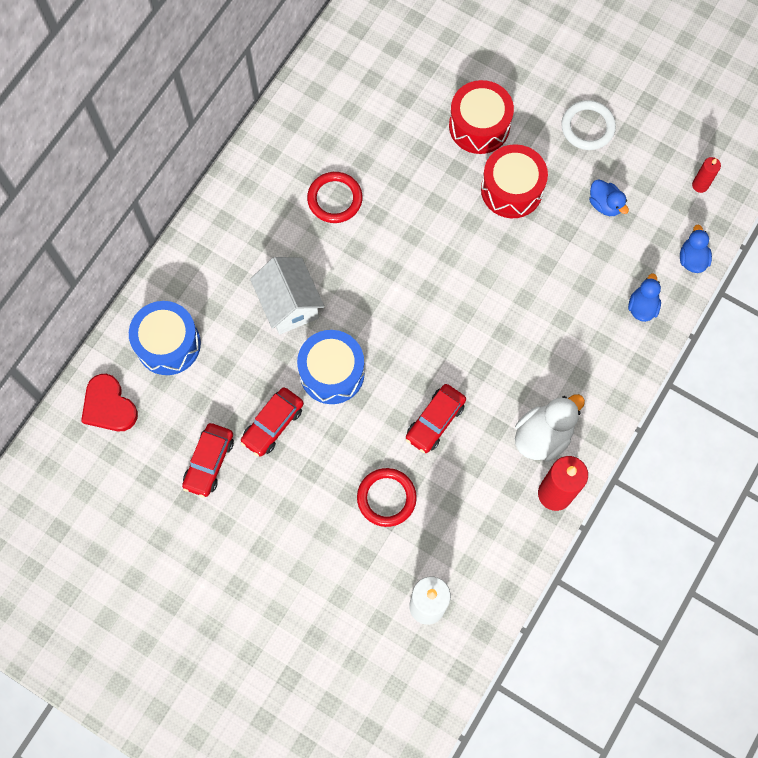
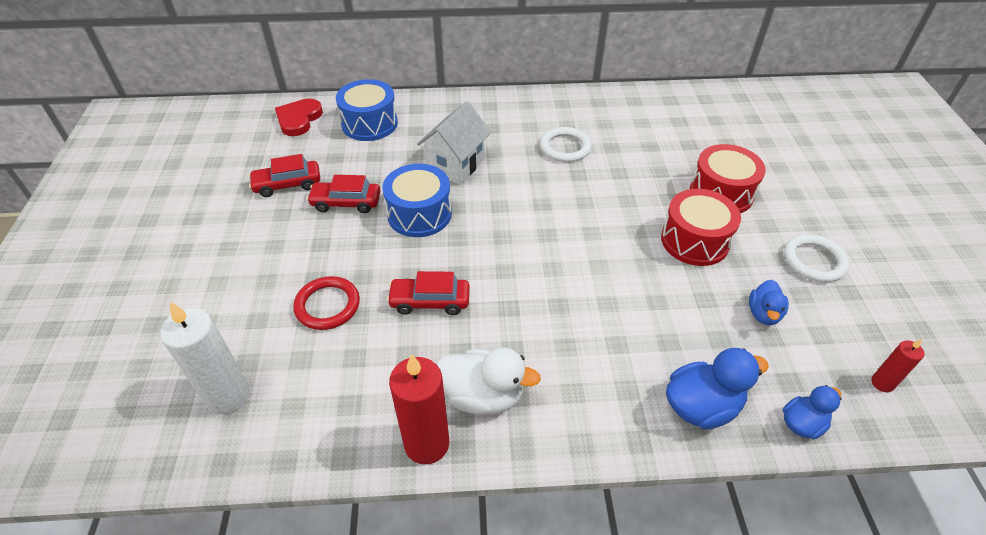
camera: 55 degrees right, 25 degrees down
red ring [307,172,363,223] -> white ring [540,127,592,162]
blue duck [628,273,661,322] -> blue duck [666,348,769,429], size x1.62

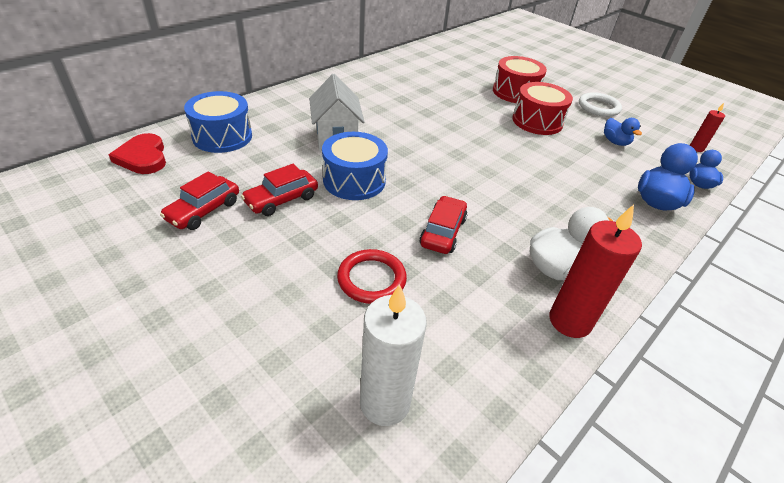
camera: 45 degrees left, 5 degrees down
red car [387,271,470,315] -> red car turned 150 degrees clockwise [419,196,467,254]
white ring [540,127,592,162] -> none

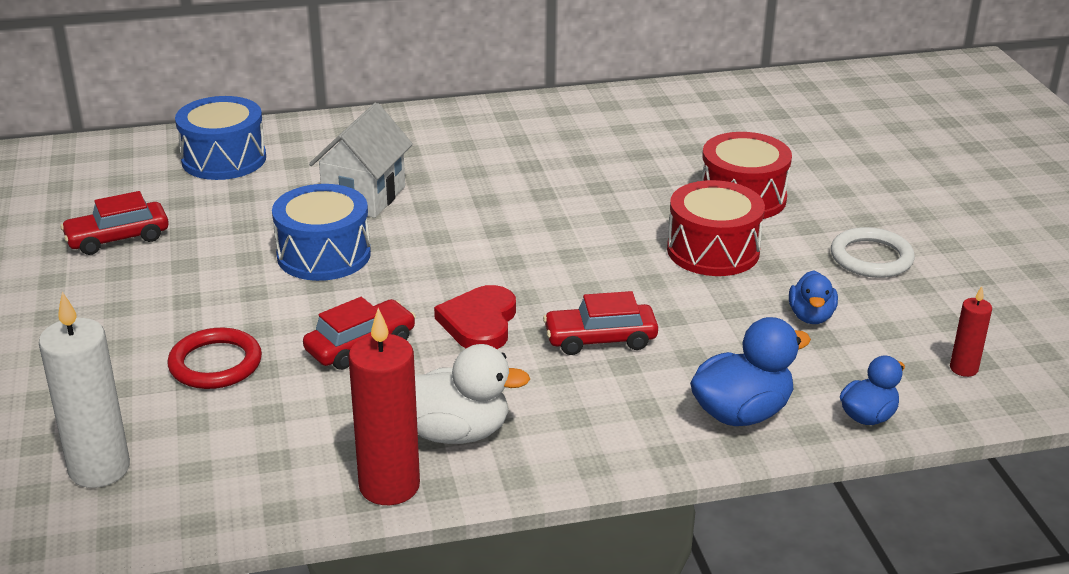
camera: 35 degrees right, 10 degrees down
red heart [109,133,166,174] -> red heart moved to [434,285,516,349]
red car [241,164,318,216] -> red car moved to [543,291,658,355]

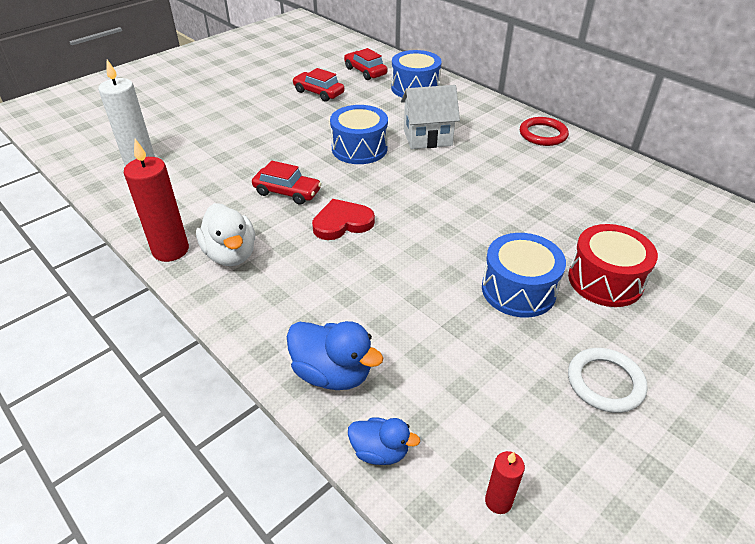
camera: 60 degrees right, 10 degrees up
red ring [167,328,262,389] -> red ring moved to [520,117,569,146]
red car [543,291,658,355] -> red car moved to [344,48,388,80]
red drum [667,180,765,276] -> blue drum [482,233,566,318]
blue duck [789,270,838,324] -> none

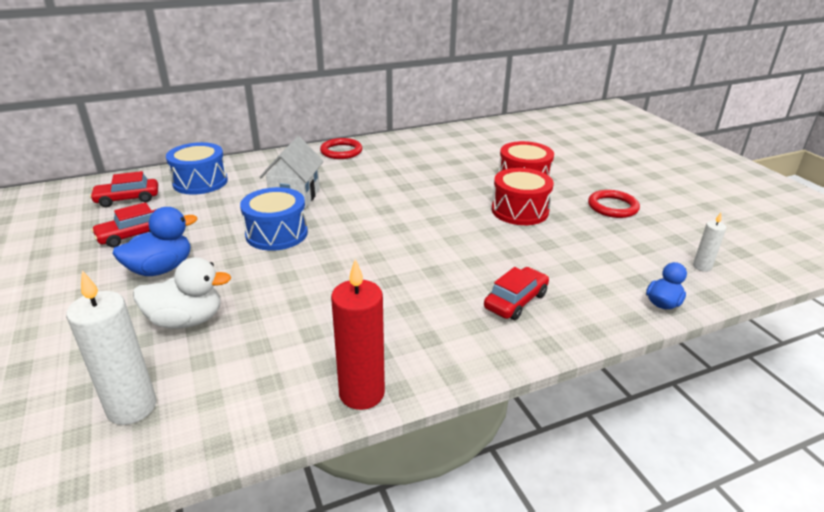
camera: 70 degrees left, 10 degrees down
white duck [196,203,255,266] -> white duck moved to [133,257,231,329]
red car [252,161,322,205] -> red car moved to [484,267,549,320]
blue duck [287,321,383,390] -> blue duck moved to [112,207,197,276]
red heart [312,199,375,240] -> none
blue drum [482,233,566,318] -> red drum [492,168,554,225]
red candle [485,451,525,514] -> white candle [693,213,726,272]
white ring [568,348,648,413] -> red ring [588,190,640,218]

